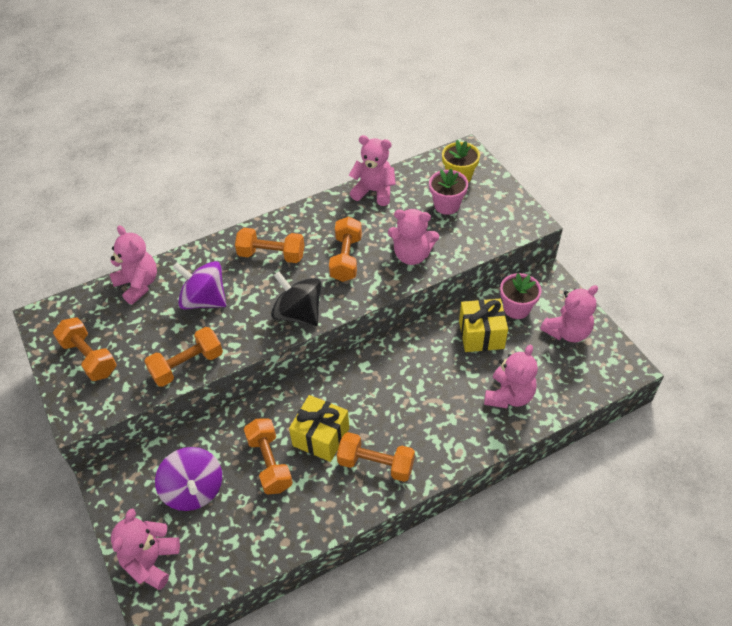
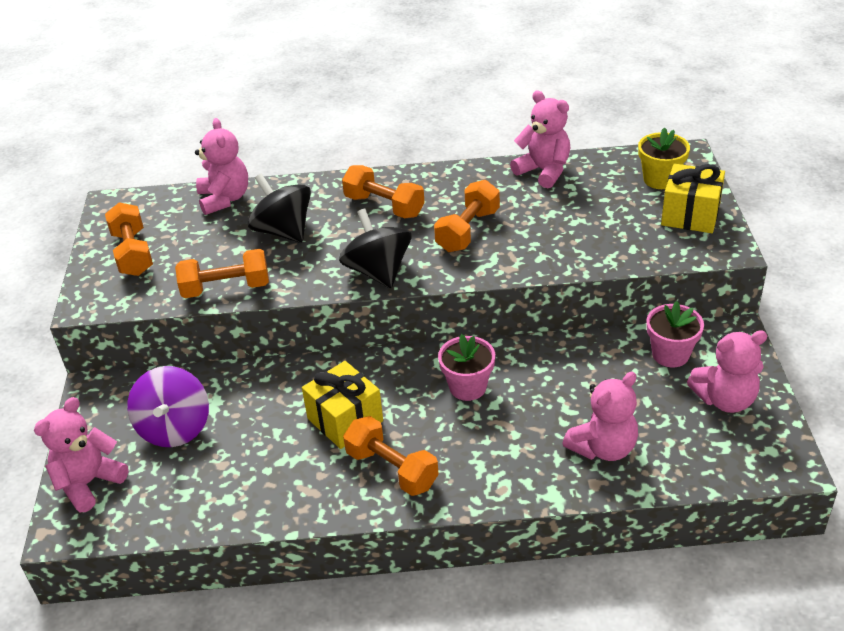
camera: 25 degrees right, 10 degrees down
purple spinning top [172,261,226,310] -> black spinning top [248,173,311,243]
orange dumbbell [244,418,293,495] -> none
pink teddy bear [388,209,439,265] -> none
pink flower pot [429,169,468,215] -> pink flower pot moved to [438,334,495,401]
yellow gift [459,299,508,352] -> yellow gift moved to [661,164,725,233]

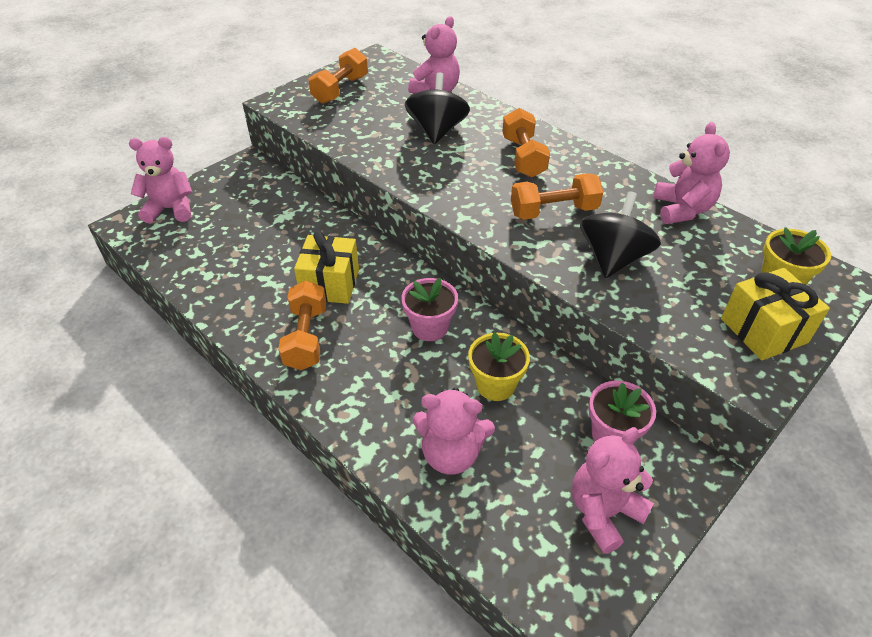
camera: 45 degrees right, 5 degrees up
purple spinning top [127,366,209,447] -> none
orange dumbbell [175,249,269,298] -> none
black spinning top [339,209,412,288] -> black spinning top moved to [580,191,661,278]
pink teddy bear [687,330,768,413] -> pink teddy bear turned 105 degrees clockwise [572,427,654,554]
none -> yellow flower pot [468,332,530,401]

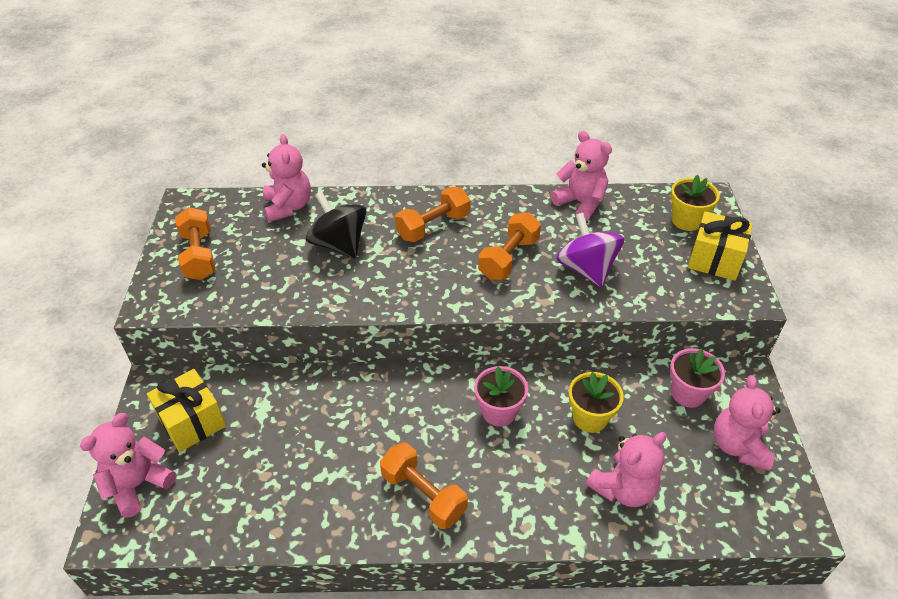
camera: 45 degrees left, 0 degrees up
yellow gift [294,231,359,304] -> yellow gift moved to [147,369,226,452]
orange dumbbell [502,108,550,178] -> orange dumbbell turned 75 degrees counterclockwise [395,187,470,242]
black spinning top [580,191,661,278] -> purple spinning top [556,213,624,287]

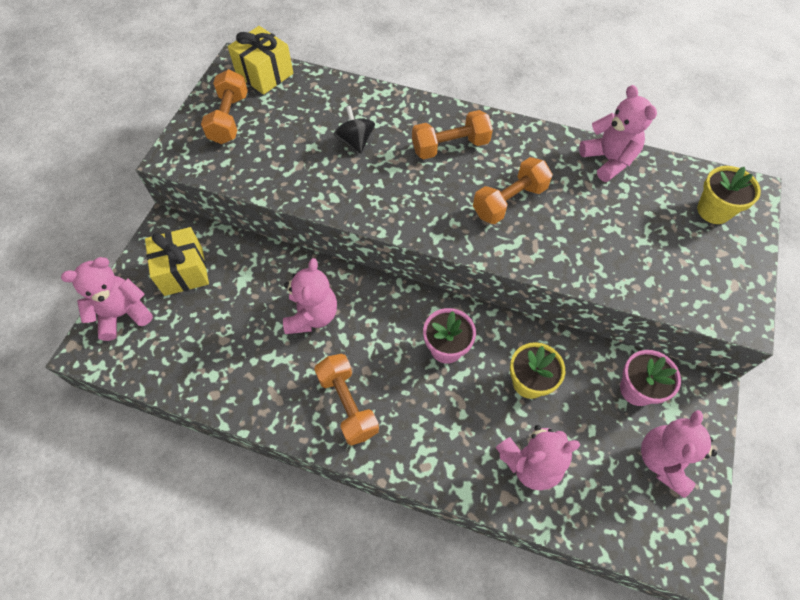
camera: 20 degrees right, 15 degrees up
pink teddy bear [262,134,311,222] -> pink teddy bear moved to [283,258,337,334]
black spinning top [306,191,366,258] -> black spinning top [334,106,375,153], size x0.65
purple spinning top [556,213,624,287] -> none
yellow gift [688,211,753,281] -> yellow gift moved to [228,26,293,95]

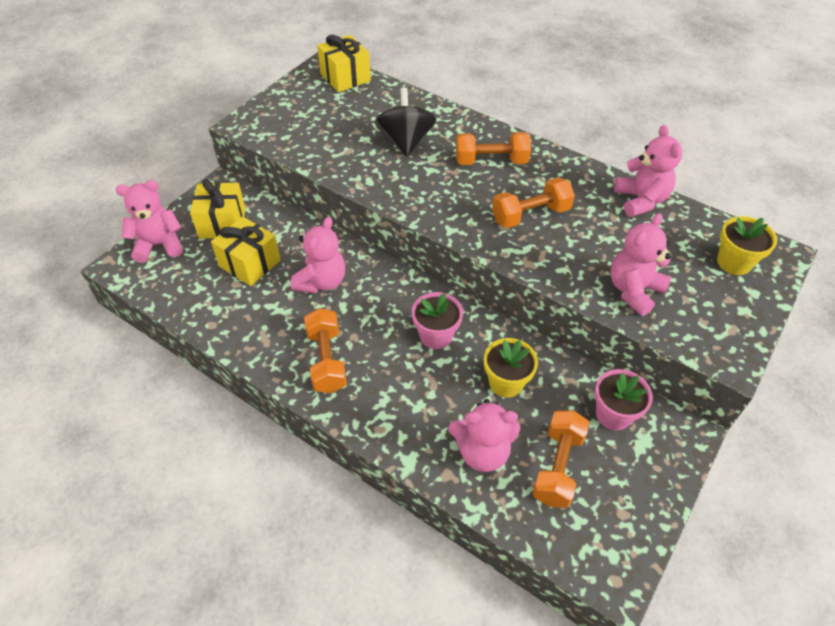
camera: 15 degrees right, 10 degrees down
orange dumbbell [201,69,248,144] -> orange dumbbell moved to [533,411,589,508]
black spinning top [334,106,375,153] -> black spinning top [374,88,436,157], size x1.54
pink teddy bear [641,410,717,498] -> pink teddy bear moved to [610,213,671,316]
none -> yellow gift [211,216,281,286]

